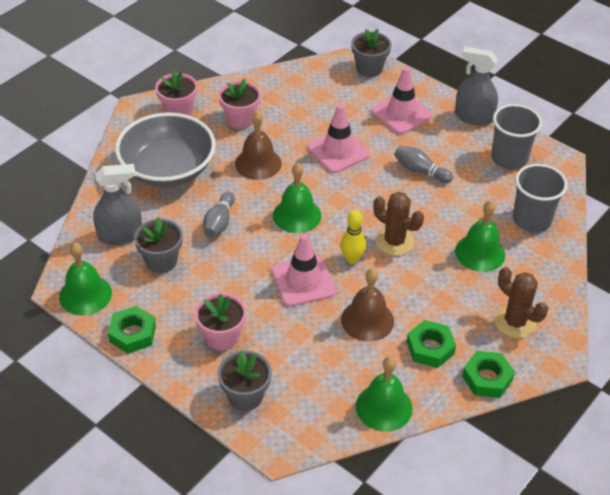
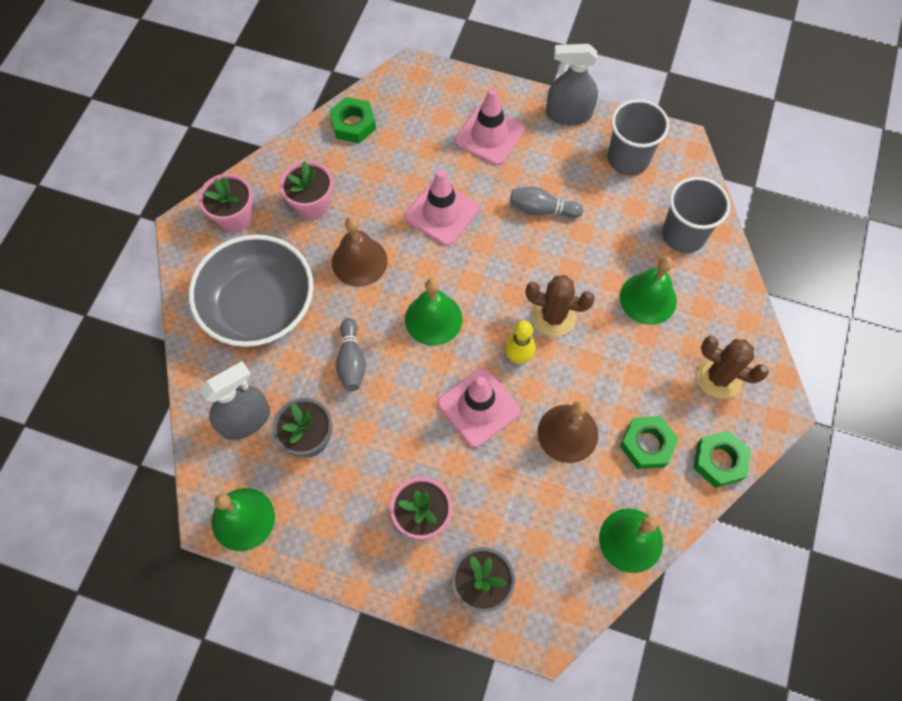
camera: 20 degrees left, 20 degrees up
green nut [108,306,156,354] -> green nut moved to [329,97,376,143]
grey flower pot [351,29,392,77] -> none

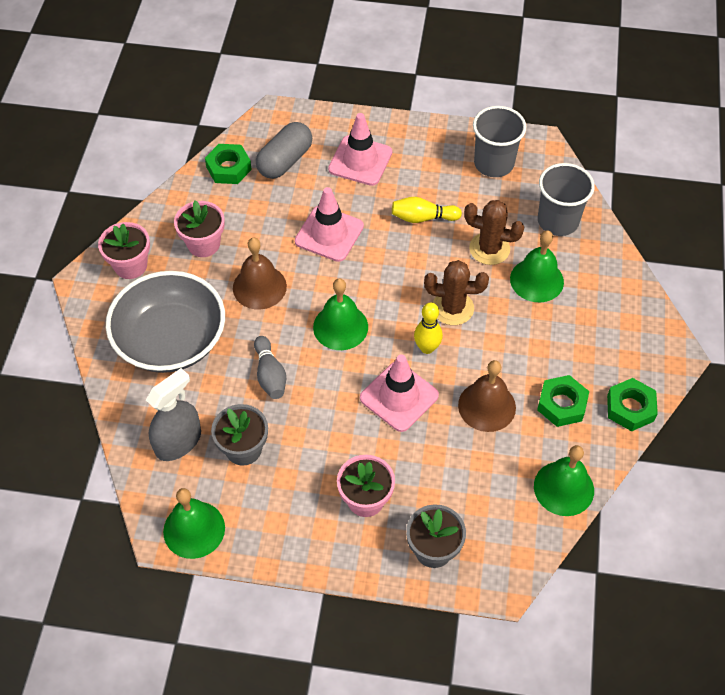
camera: 10 degrees left, 10 degrees down
grey bowling pin [510,187,583,218] -> yellow bowling pin [392,197,462,223]
grey spray bottle [546,44,598,125] -> none
brown cactus [696,336,769,399] -> brown cactus moved to [464,200,524,265]
none -> grey capsule [256,122,312,179]

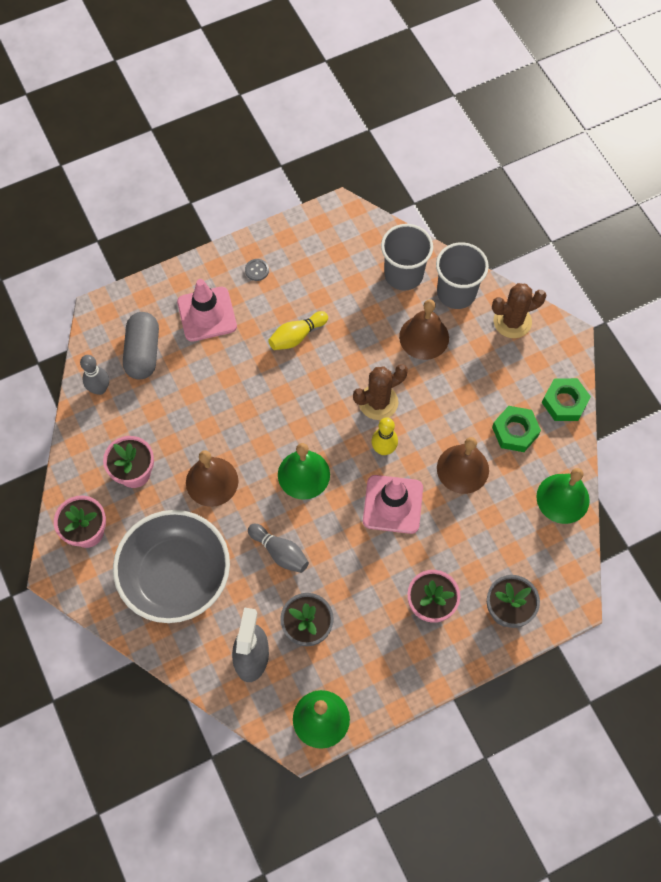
camera: 35 degrees left, 10 degrees up
green nut [205,144,252,184] -> grey bowling pin [80,355,109,395]
pink traffic cone [295,187,364,262] -> none
brown cactus [464,200,524,265] -> brown cactus moved to [492,283,546,338]
grey cup [473,106,526,177] -> grey cup moved to [436,242,489,309]
green bell [510,230,564,302] -> brown bell [399,299,449,360]
none -> grey button [245,259,269,281]

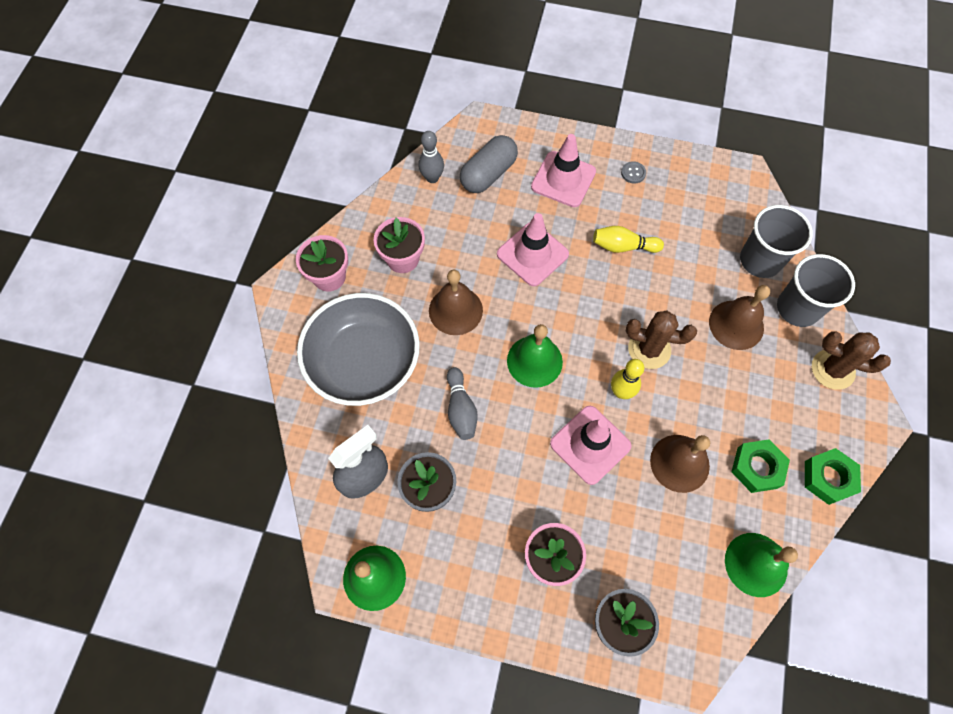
camera: 40 degrees right, 0 degrees up
none -> pink traffic cone [497,213,569,286]

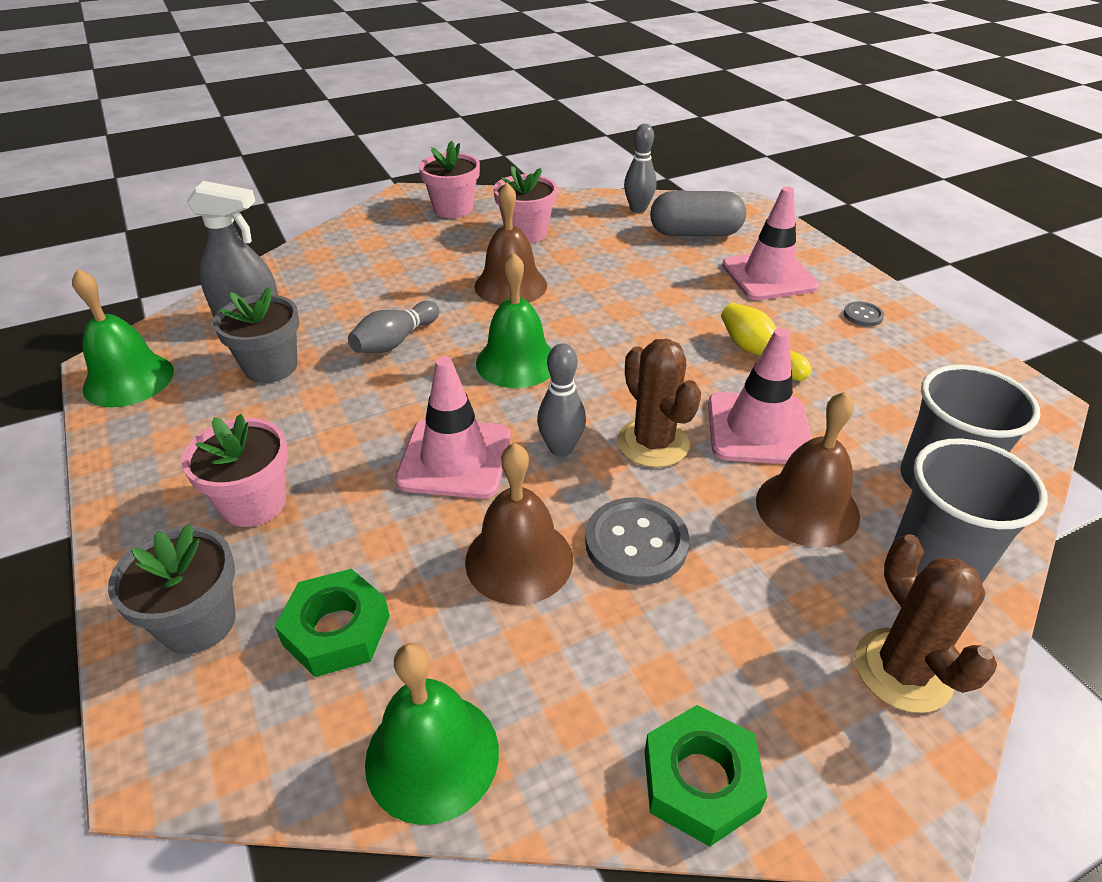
camera: 50 degrees right, 25 degrees down
grey bowl [297,293,420,406] -> none
pink traffic cone [497,213,569,286] -> pink traffic cone moved to [708,328,812,464]
yellow bowling pin [611,359,644,399] -> grey bowling pin [537,343,586,457]
green nut [732,439,790,493] -> green nut moved to [275,569,390,677]
none -> grey button [585,497,689,585]

